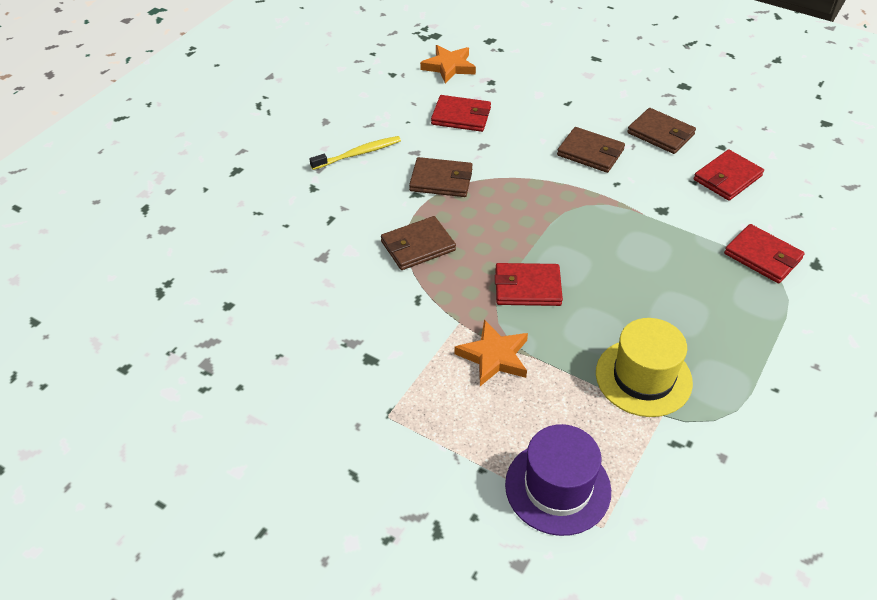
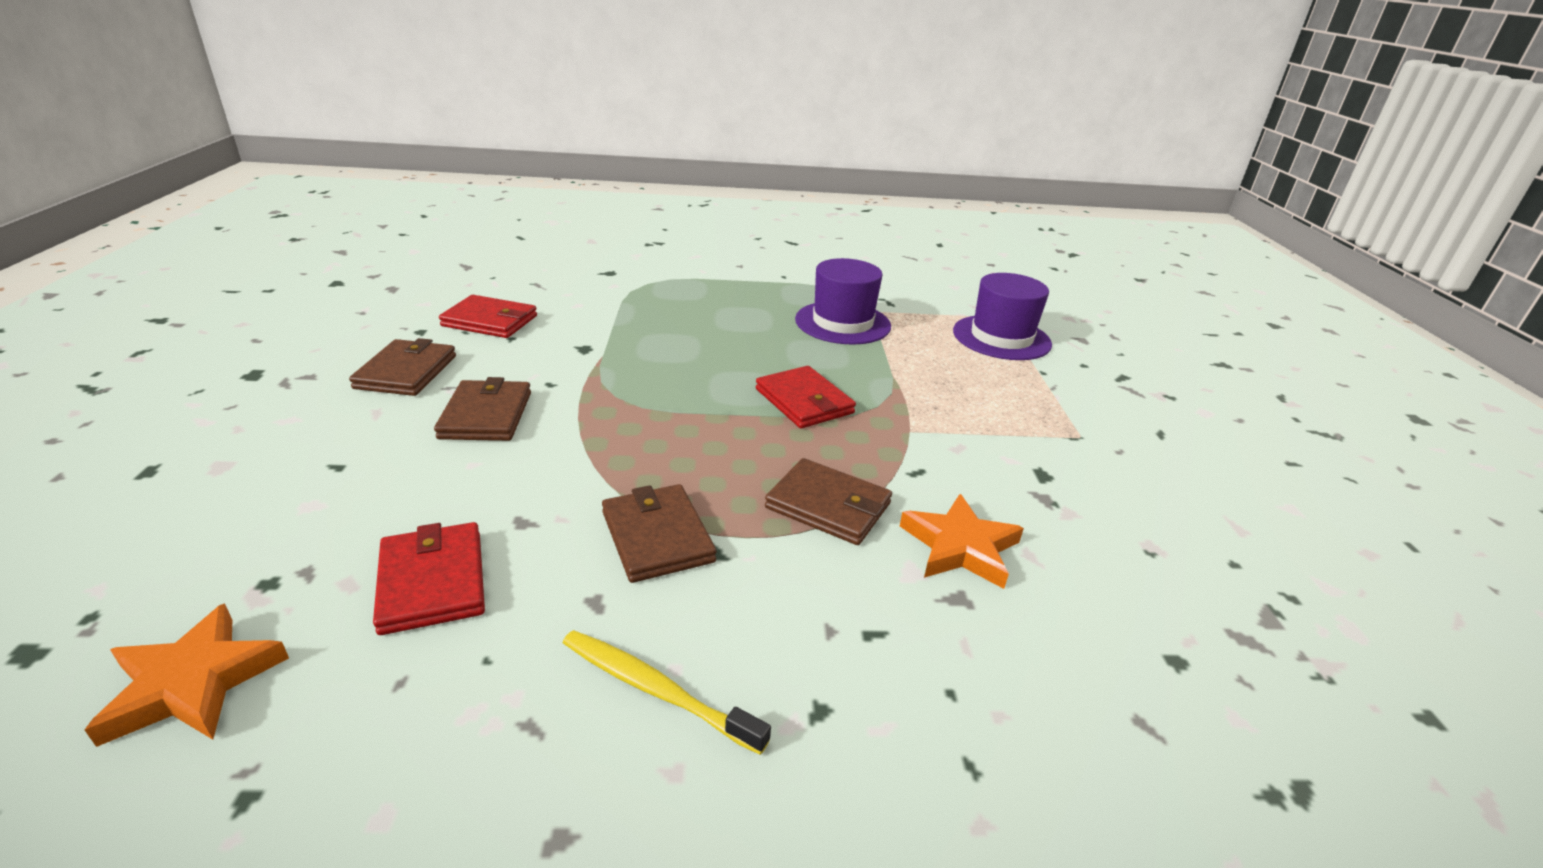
camera: 125 degrees left, 15 degrees down
orange star [454,320,528,386] -> orange star moved to [900,494,1024,589]
yellow hat [596,318,693,417] -> purple hat [795,258,891,345]
red wallet [724,224,805,284] -> none

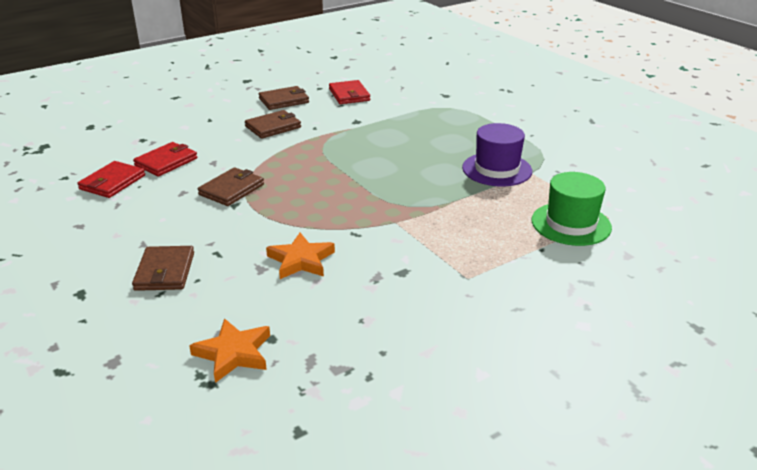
camera: 60 degrees right, 0 degrees up
orange star [84,603,289,747] -> orange star moved to [189,318,270,383]
yellow toothbrush [563,630,771,755] -> none
red wallet [756,366,856,428] -> red wallet moved to [78,161,145,198]
brown wallet [765,458,892,545] -> brown wallet moved to [132,246,194,291]
purple hat [953,273,1052,360] -> green hat [532,172,612,246]

